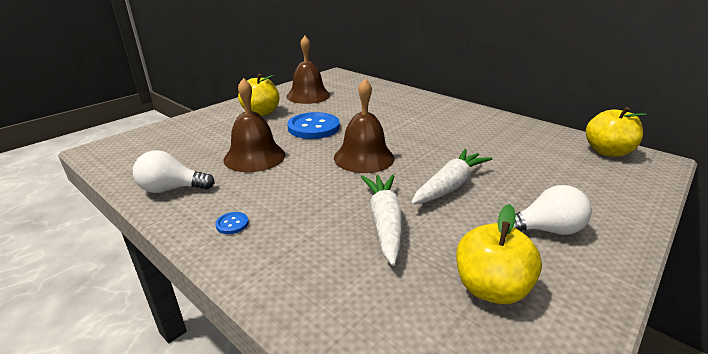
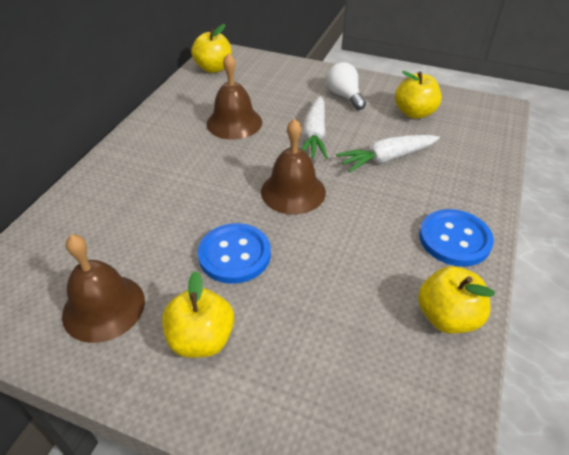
camera: 110 degrees left, 15 degrees up
white light bulb [133,150,215,193] -> yellow apple [418,266,495,334]
blue button [215,212,249,234] -> blue button [419,209,494,267], size x2.45
brown bell [223,78,285,172] -> brown bell moved to [207,53,262,140]
white carrot [411,149,492,204] -> white carrot turned 105 degrees counterclockwise [302,96,328,159]

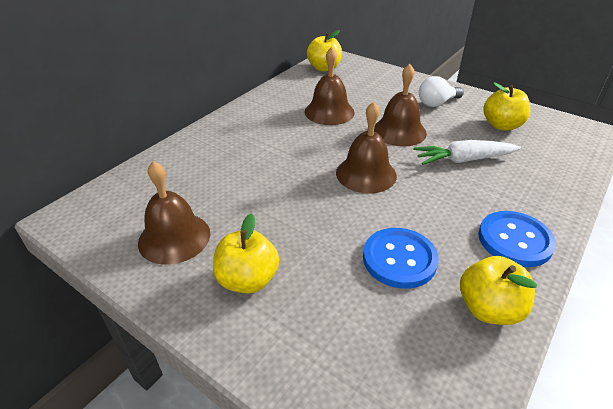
camera: 15 degrees right, 5 degrees down
blue button [198,223,271,284] -> blue button moved to [363,228,439,289]
white carrot [302,96,328,159] -> brown bell [374,64,427,147]
white light bulb [326,62,366,110] -> white light bulb turned 105 degrees counterclockwise [419,76,464,107]

